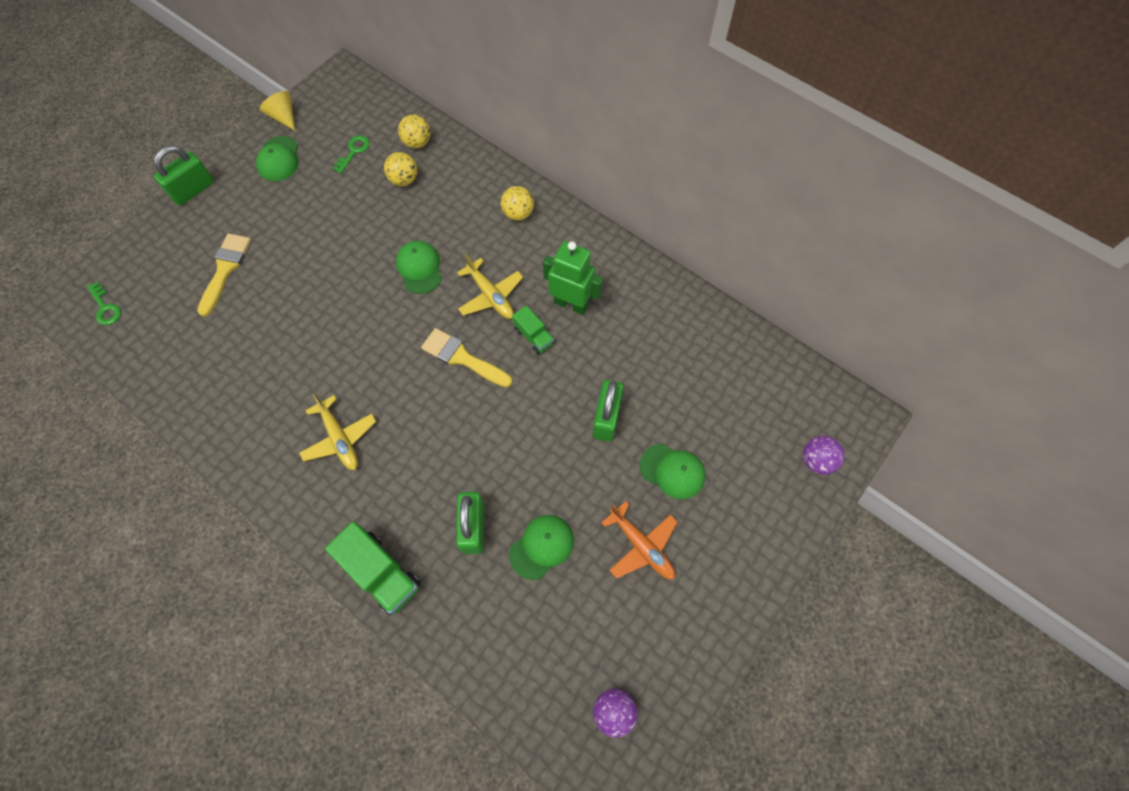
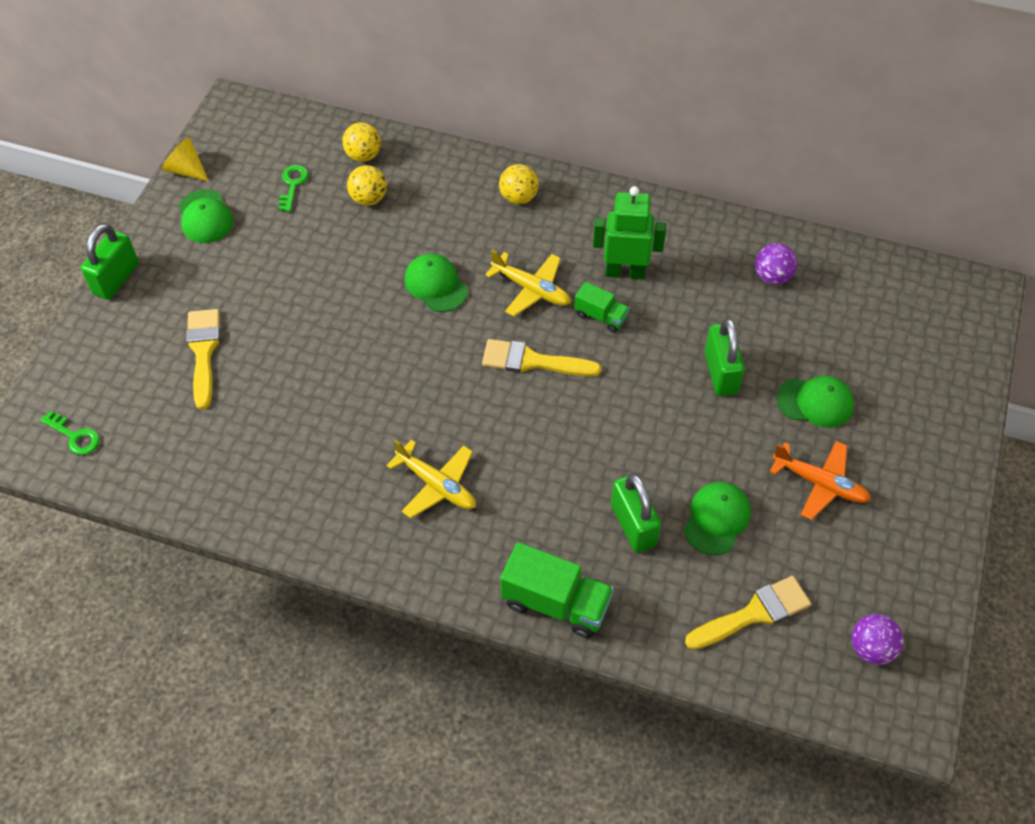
camera: 20 degrees left, 10 degrees down
purple ball [803,436,844,475] -> purple ball moved to [755,243,797,285]
none -> yellow brush [685,576,811,650]

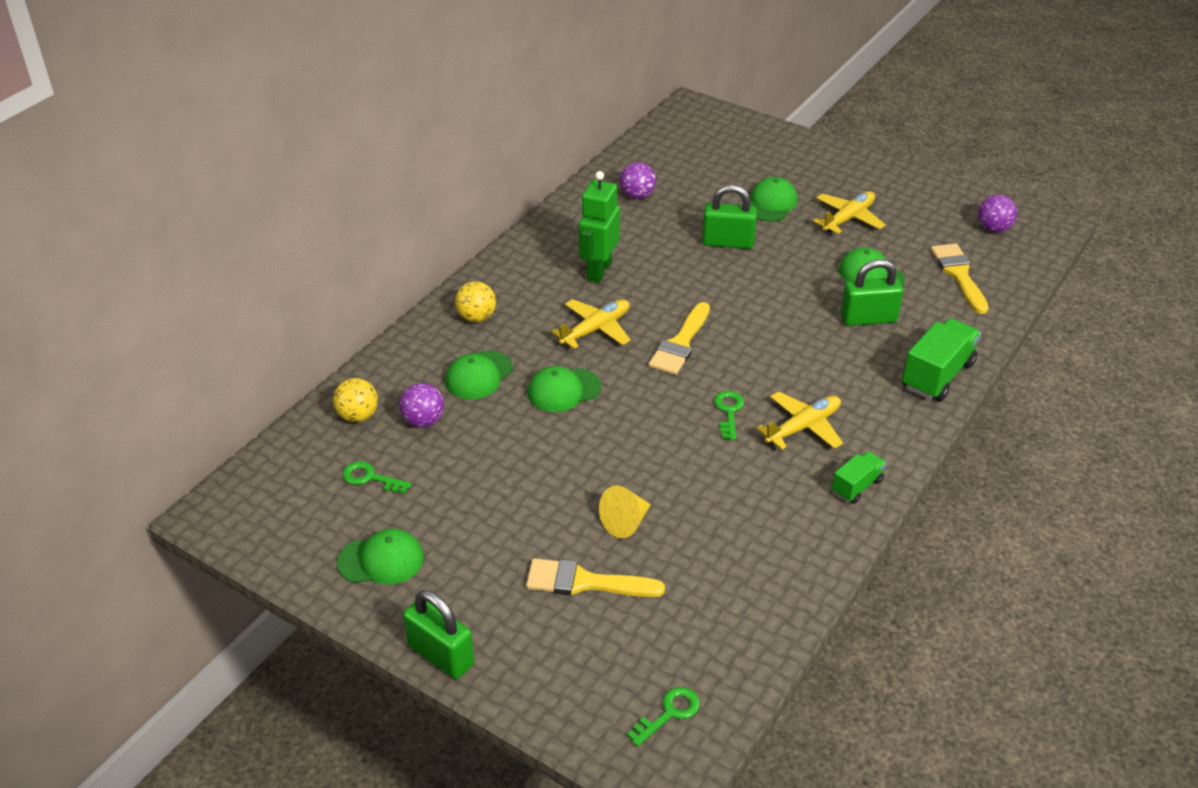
camera: 75 degrees left, 15 degrees down
yellow cone [162,137,209,182] -> yellow cone moved to [599,485,651,538]
yellow ball [347,165,387,206] -> purple ball [399,383,444,428]
green truck [574,282,630,333] -> green truck moved to [832,451,886,504]
orange plane [770,441,871,520] -> yellow plane [813,191,886,234]
none -> green cap [445,351,513,399]
none -> green key [714,391,744,440]

